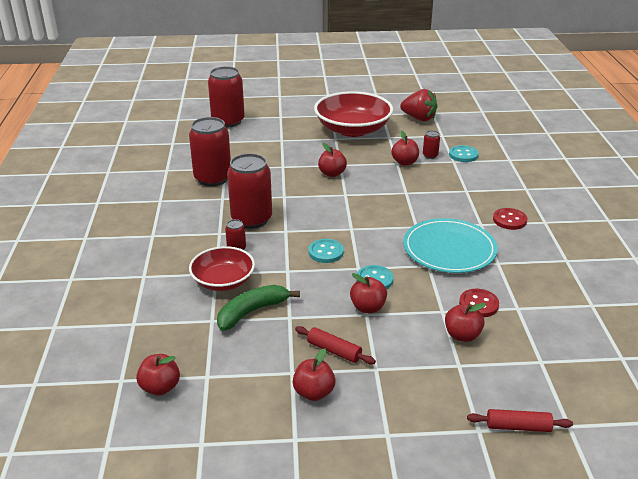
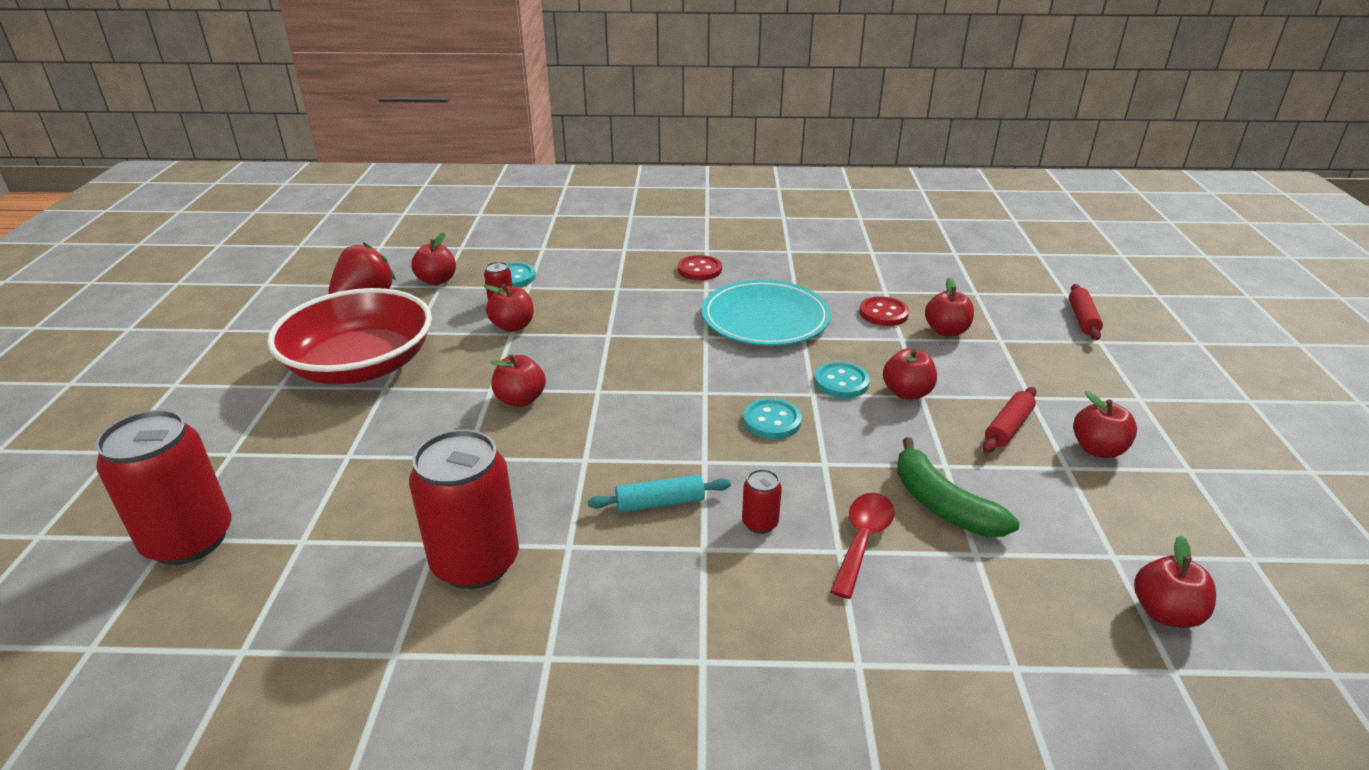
camera: 85 degrees left, 0 degrees up
red bowl [189,246,255,291] -> red spoon [830,493,895,599]
red can [227,153,272,229] -> turquoise rolling pin [588,475,731,512]
none -> red apple [411,233,456,285]

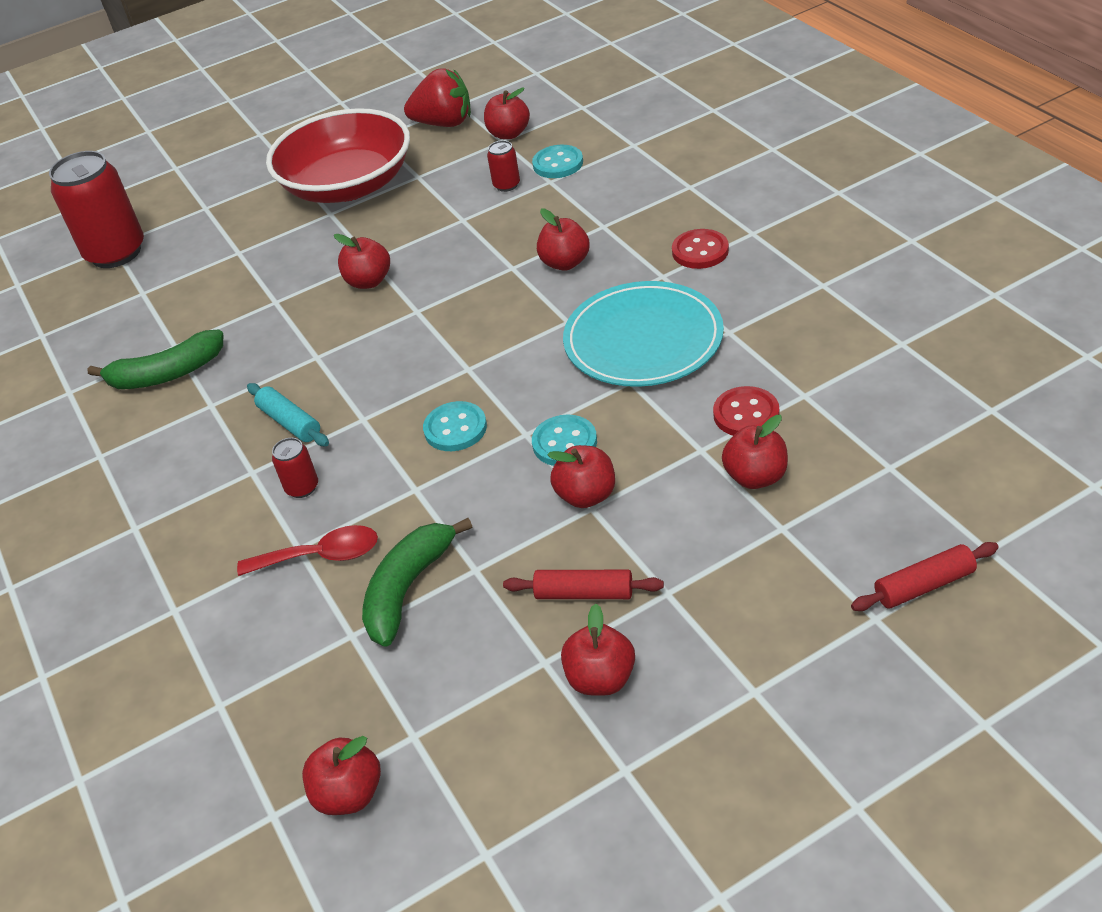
camera: 65 degrees right, 10 degrees up
red can [409,429,519,589] -> green banana [88,330,223,389]
red apple [484,284,534,332] -> red apple moved to [537,209,590,271]

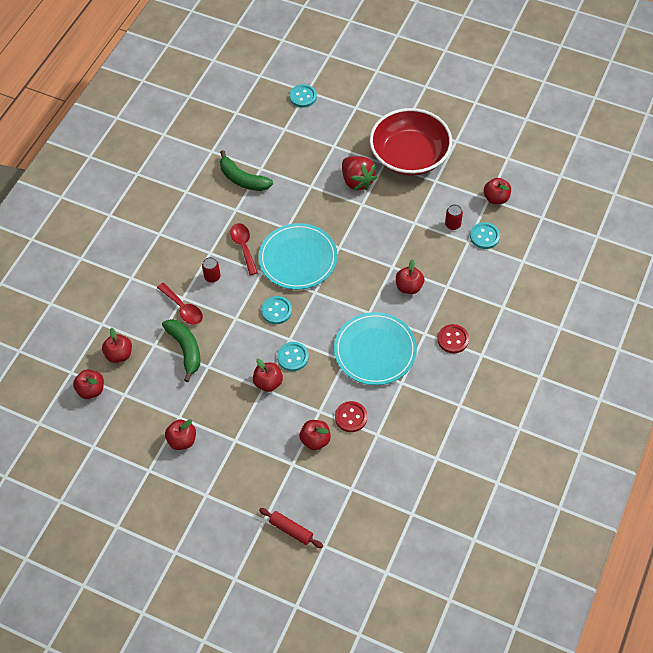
camera: 50 degrees right, 15 degrees up
red can [49,151,144,268] -> turquoise button [289,84,317,108]
turquoise rolling pin [247,383,329,446] -> red spoon [230,223,258,275]
red apple [334,234,390,289] -> red apple moved to [102,328,132,363]
green banana [362,518,473,647] -> green banana turned 75 degrees clockwise [162,319,200,382]
red strawberry [404,68,471,127] -> red strawberry moved to [342,156,377,191]
red rolling pin [503,570,664,599] -> none
none -> turquoise plate [258,223,337,290]

